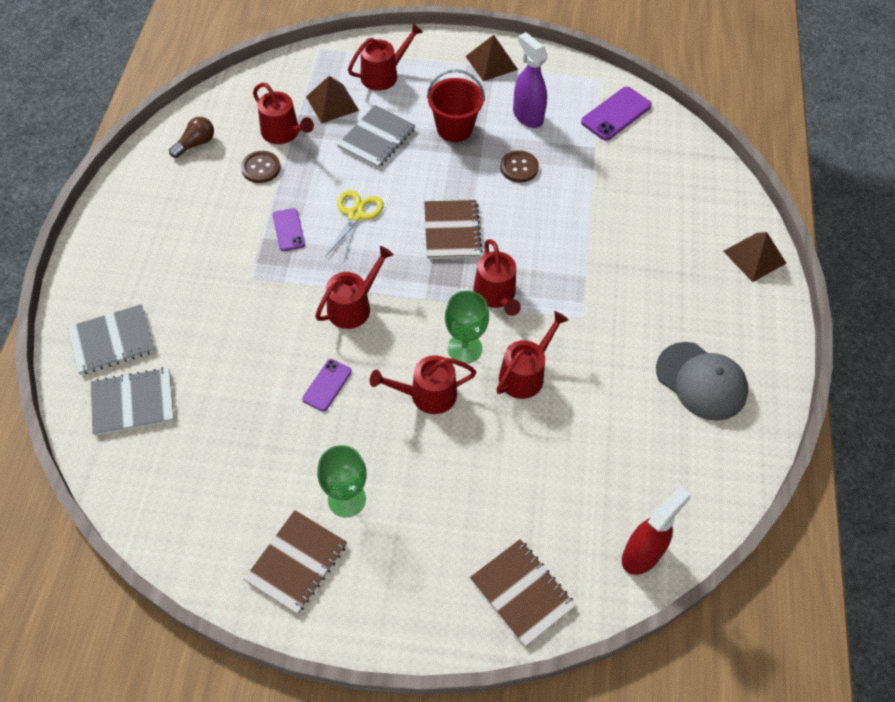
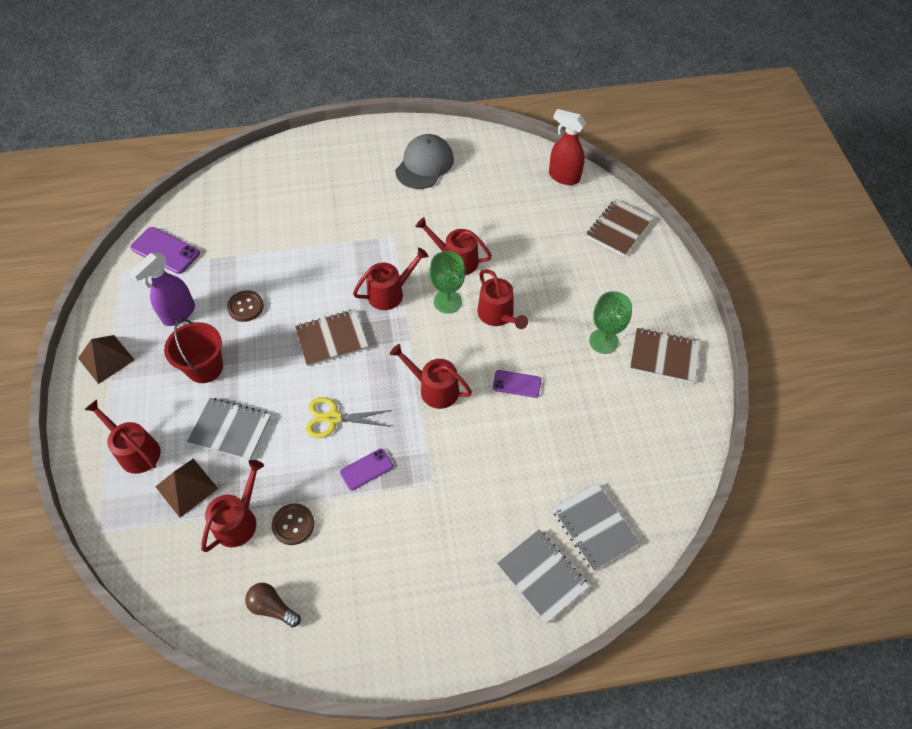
camera: 105 degrees left, 0 degrees up
brown pyramid [723,232,786,282] -> none

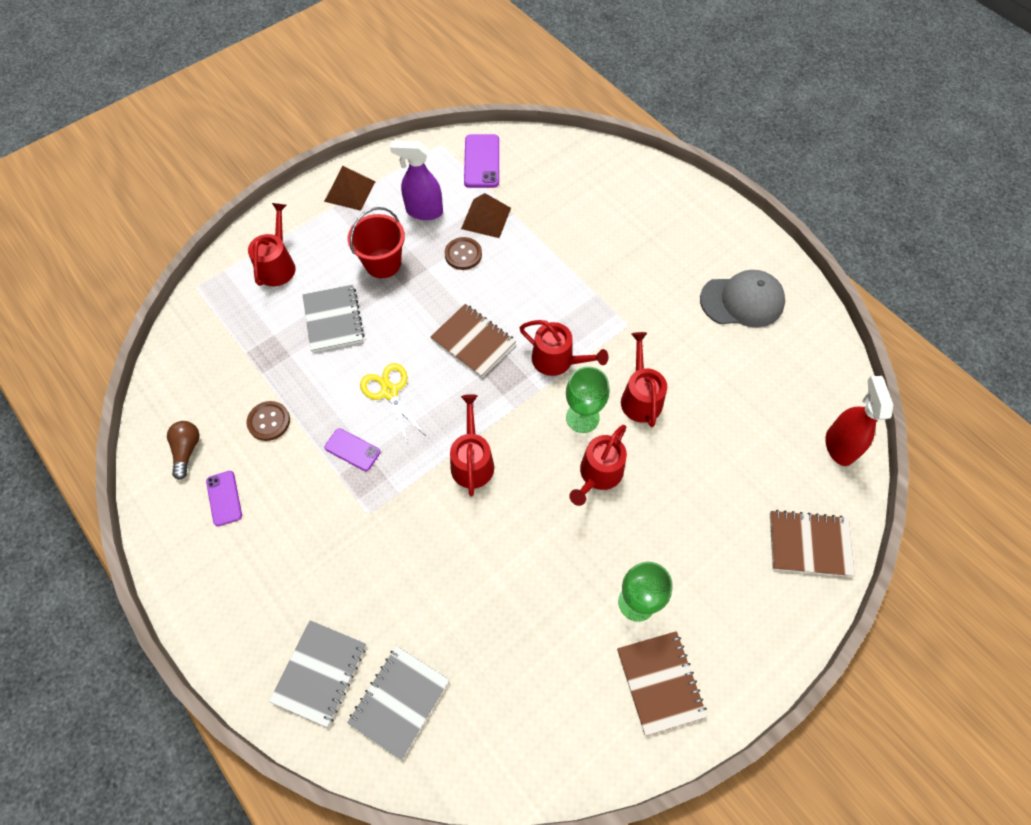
camera: 60 degrees right, 5 degrees up
brown pyramid [156,459,218,518] -> brown pyramid moved to [461,193,511,238]
red watering can [201,460,264,552] -> none
purple phone [493,370,541,398] -> purple phone moved to [206,471,242,526]

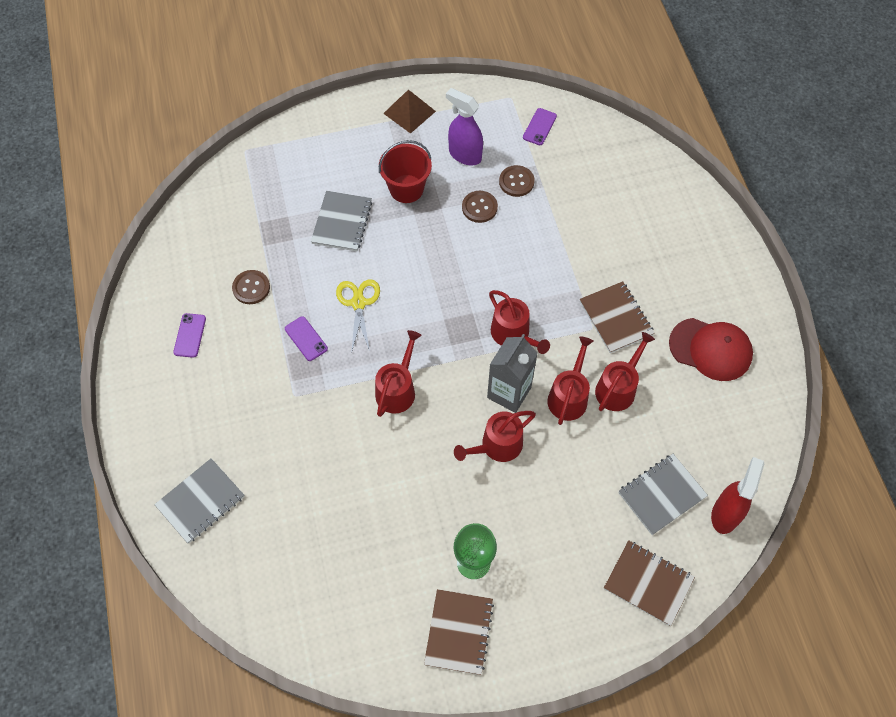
camera: 25 degrees right, 0 degrees up
brown light bulb [167,421,200,480] -> none
red watering can [248,203,296,286] -> red watering can moved to [595,332,655,411]
grey notebook [347,646,449,760] -> grey notebook moved to [618,454,708,535]
brown notebook [430,304,516,378] -> brown notebook moved to [580,281,655,353]
brown pyramid [461,193,511,238] -> brown button [499,165,535,197]
purple phone [464,134,499,188] -> purple phone [523,108,557,145], size x0.63
green goblet [566,367,609,433] -> grey carton [487,334,538,413]
grey cap [700,270,785,328] -> red cap [669,318,753,381]

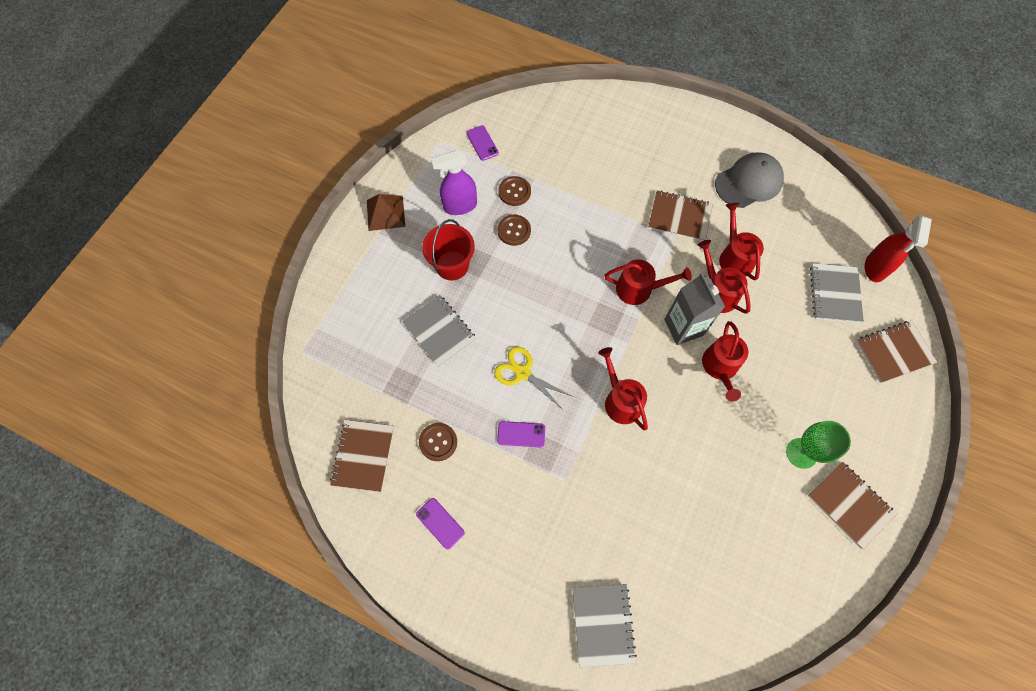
camera: 50 degrees left, 5 degrees up
red cap [669,318,753,381] -> grey cap [715,152,784,208]
red spray bottle [711,457,764,534] -> red spray bottle turned 135 degrees counterclockwise [865,215,932,282]
none -> brown notebook [330,420,394,492]

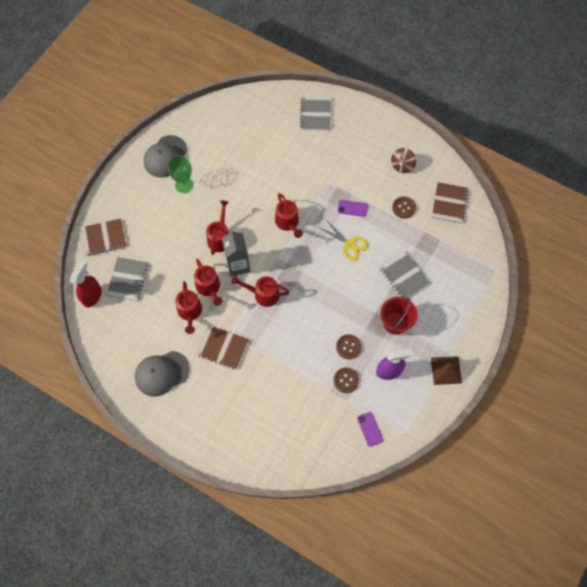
camera: 175 degrees left, 0 degrees up
purple phone [416,498,465,549] -> brown spinning top [391,148,416,173]
brown notebook [808,462,897,549] -> grey cap [144,135,187,178]

